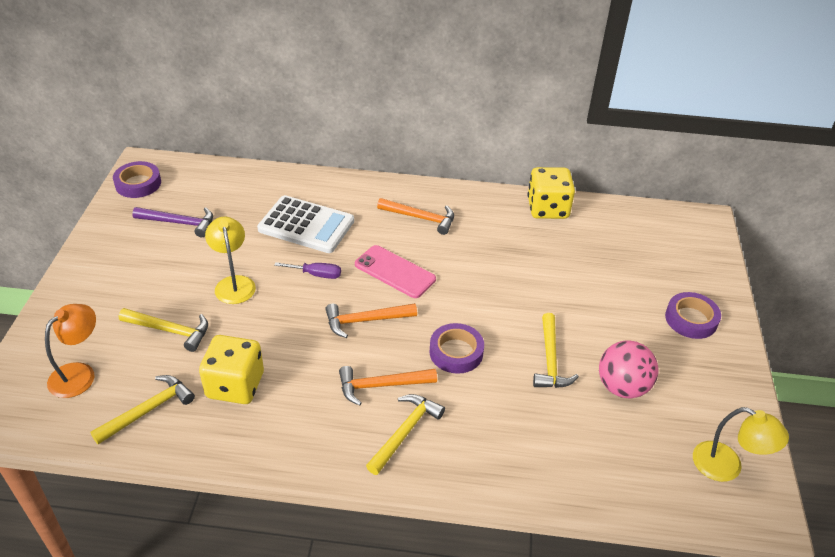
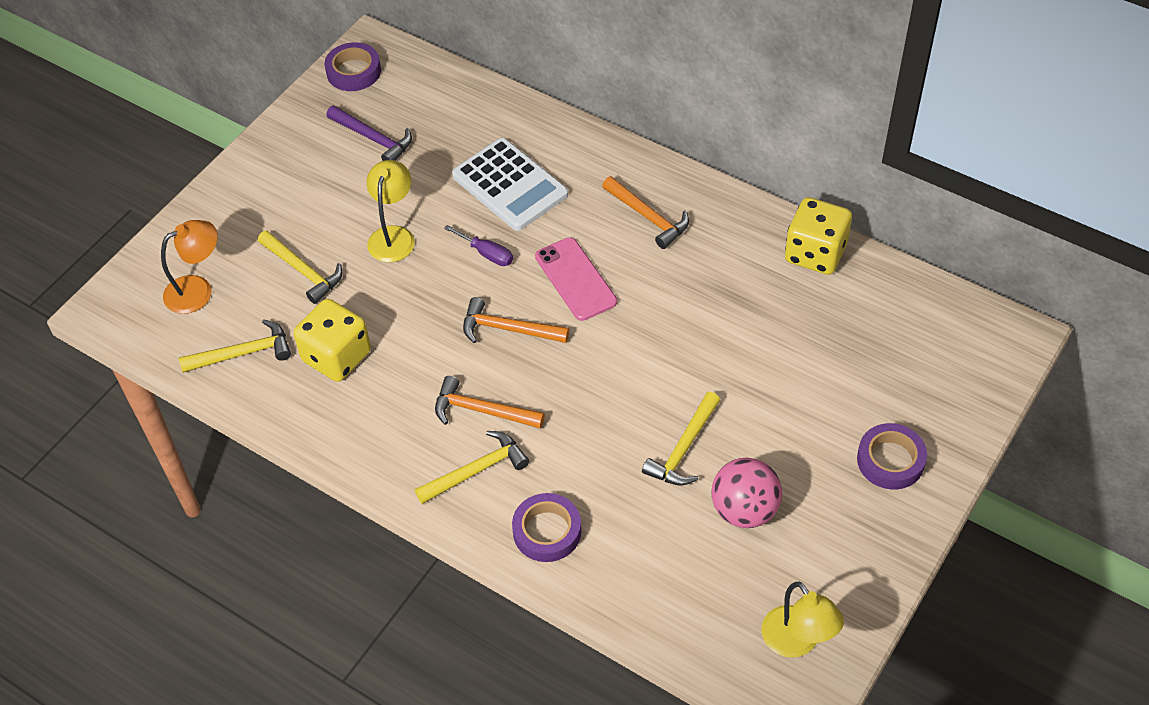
camera: 30 degrees right, 10 degrees up
purple tape [429,323,484,374] -> purple tape moved to [512,493,581,562]

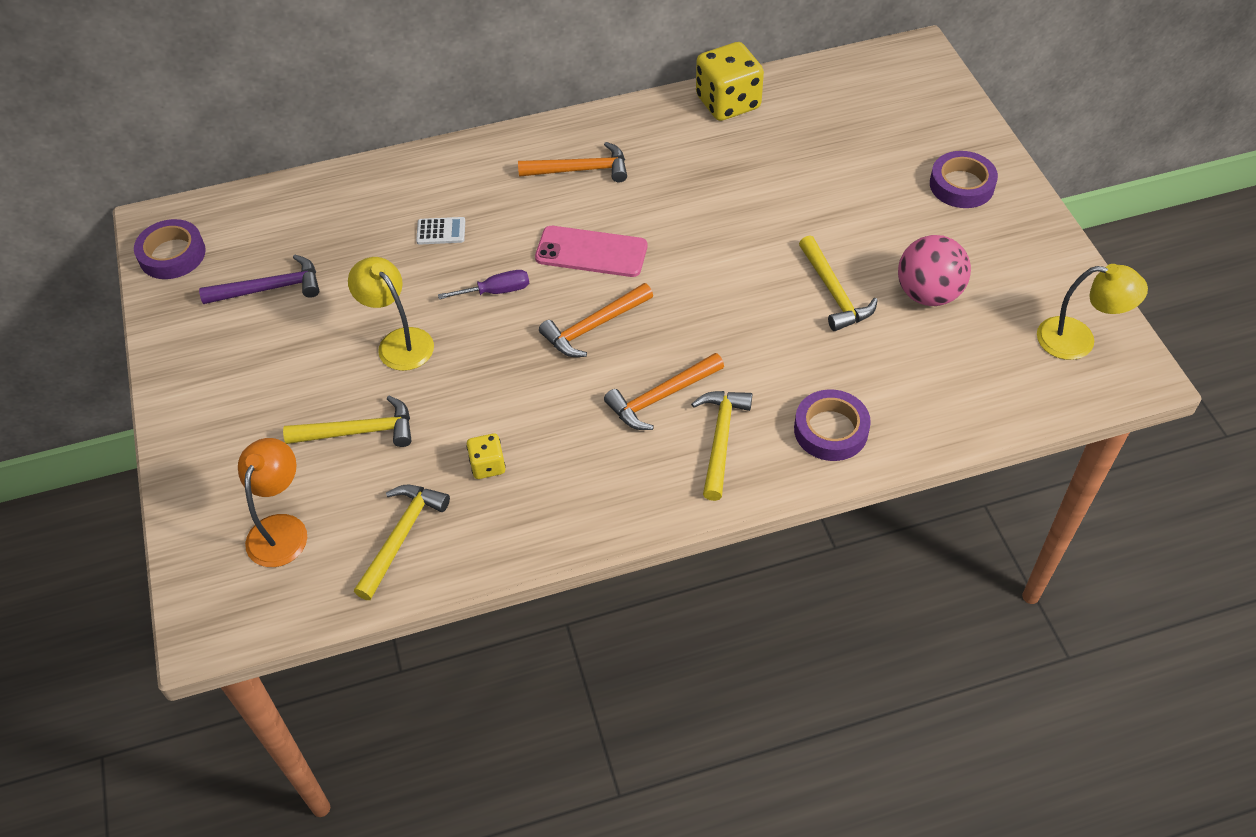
camera: 50 degrees left, 0 degrees up
yellow dice [293,299,371,382] -> yellow dice [466,433,506,479], size x0.50
white calculator [452,138,568,231] -> white calculator [416,217,465,245], size x0.41

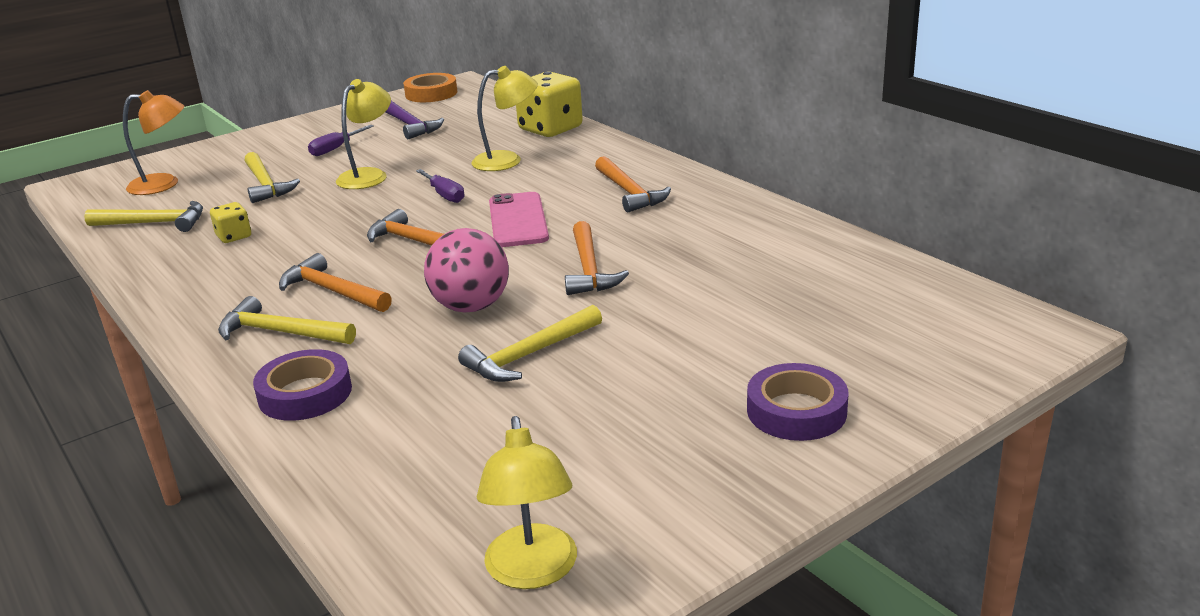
camera: 70 degrees right, 25 degrees down
purple tape [134,219,206,279] -> orange tape [403,73,458,102]
white calculator [416,217,465,245] -> yellow lamp [471,66,538,171]
yellow hammer [691,391,752,501] -> yellow hammer turned 150 degrees counterclockwise [218,296,356,344]
yellow dice [696,42,764,121] -> yellow dice moved to [516,72,583,137]
pink ball [898,235,971,306] -> pink ball moved to [424,228,509,312]
none -> purple screwdriver [308,125,374,156]
none -> orange hammer [565,221,629,295]

